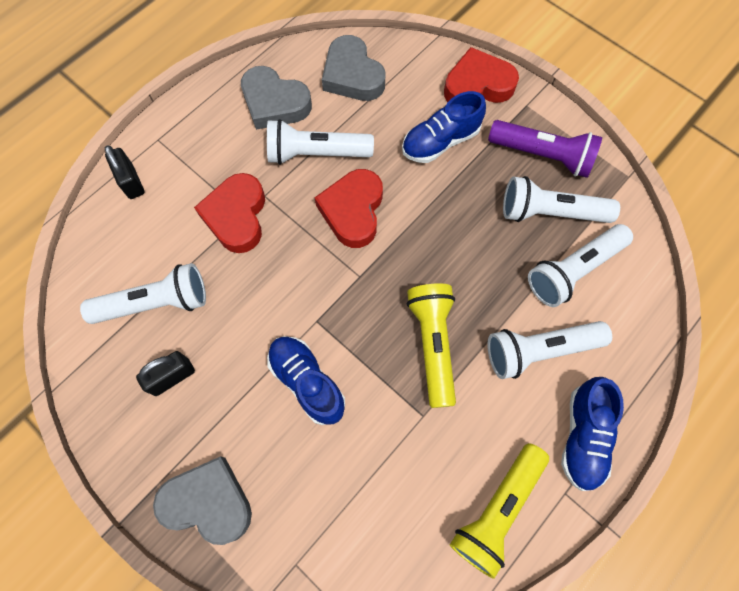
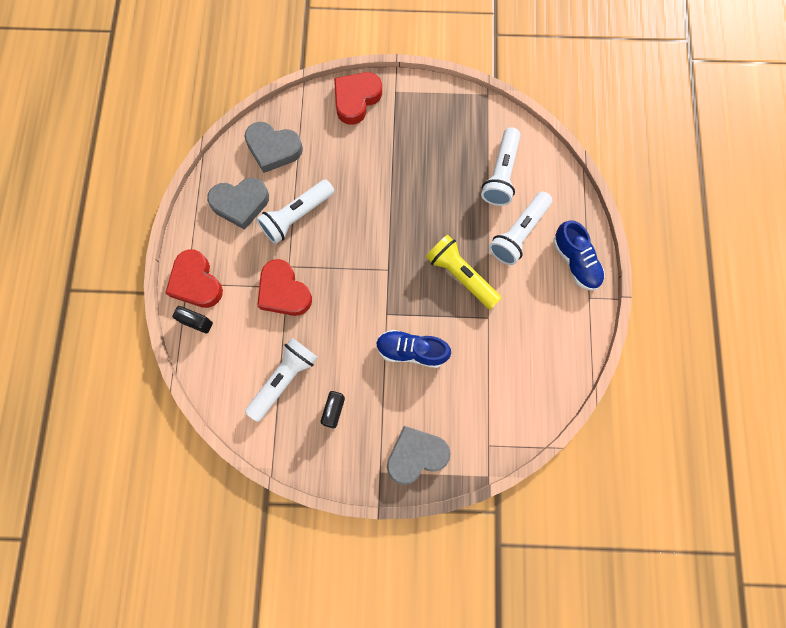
camera: 40 degrees left, 5 degrees up
red heart [314,169,383,248] -> red heart moved to [166,249,223,308]
blue shoe [402,91,486,163] -> none
yellow flashlight [450,443,549,579] -> none
purple flashlight [488,120,602,178] -> none
white flashlight [503,176,620,223] -> none

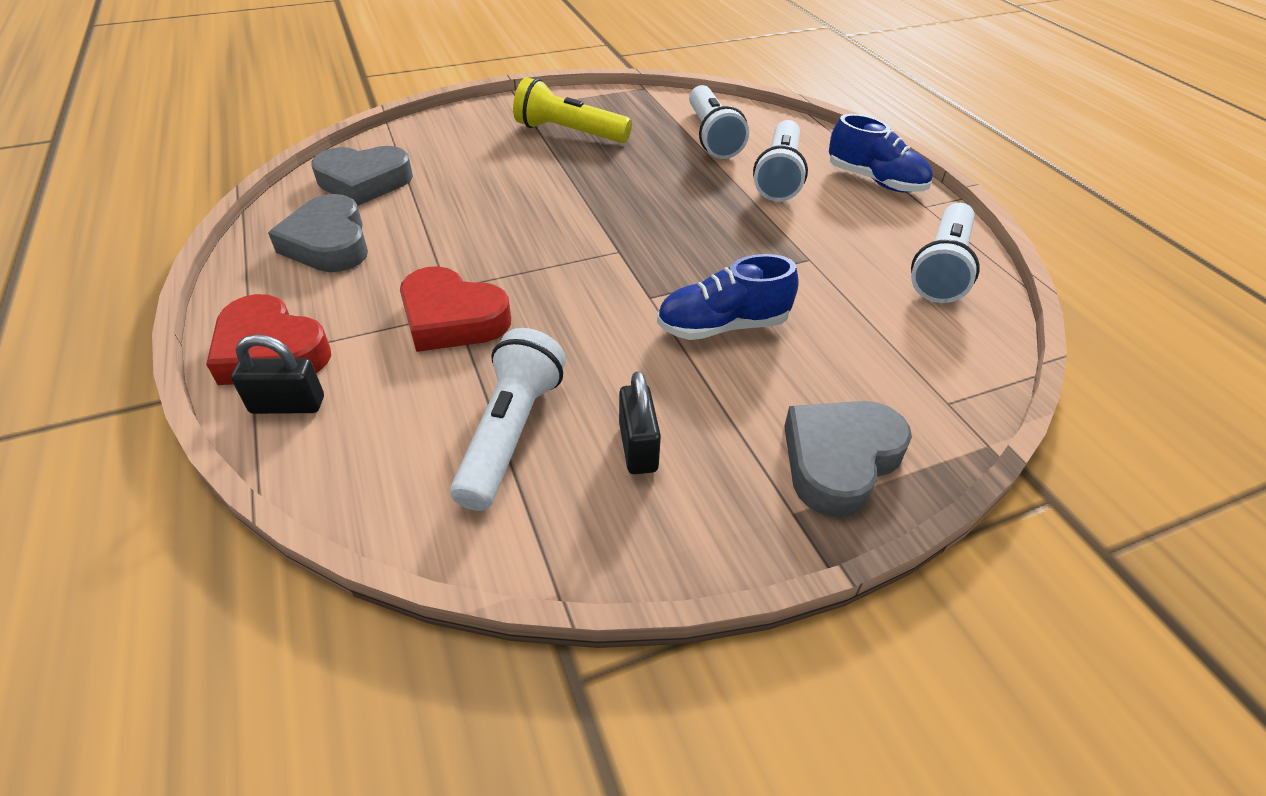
camera: 25 degrees left, 30 degrees down
grey heart [207,178,269,230] -> grey heart turned 105 degrees clockwise [268,194,368,272]
white flashlight [256,179,334,244] -> white flashlight moved to [911,203,980,303]
red heart [334,72,382,125] -> none
yellow flashlight [426,235,501,309] -> yellow flashlight moved to [513,77,632,143]

